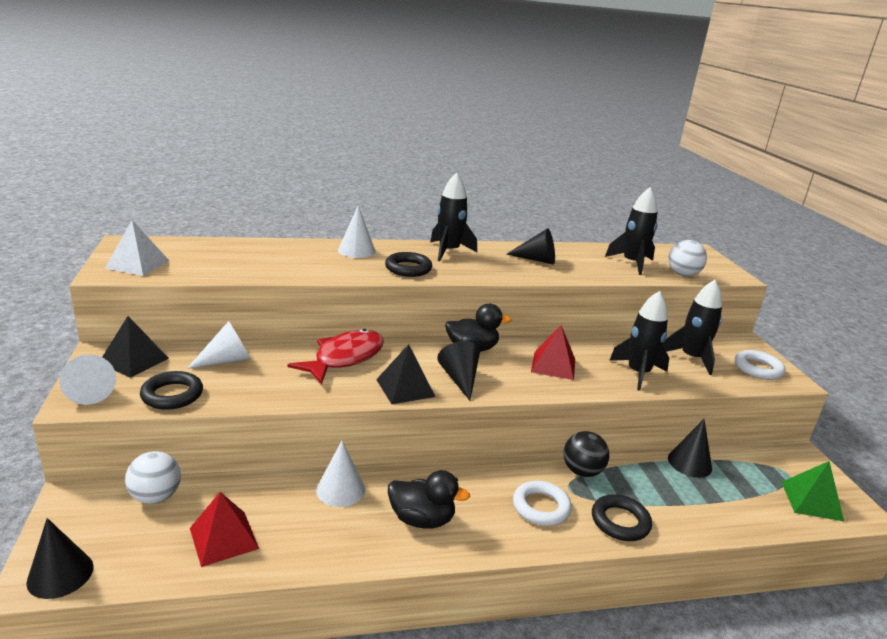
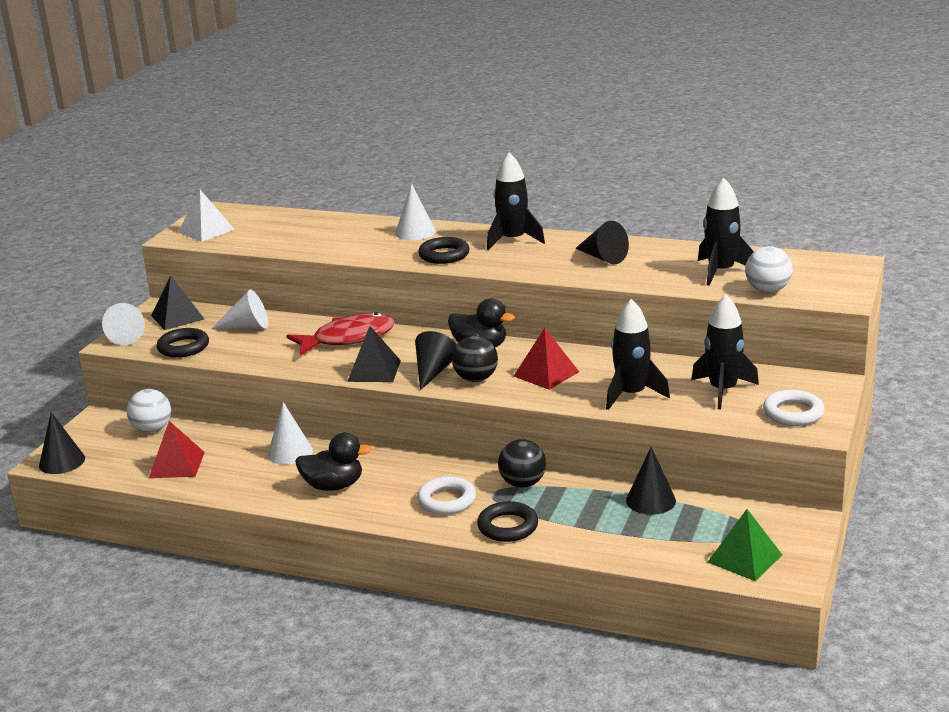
camera: 35 degrees right, 0 degrees up
black duck [388,470,470,529] -> black duck turned 45 degrees counterclockwise [295,433,372,491]
none -> black ball [452,336,498,382]

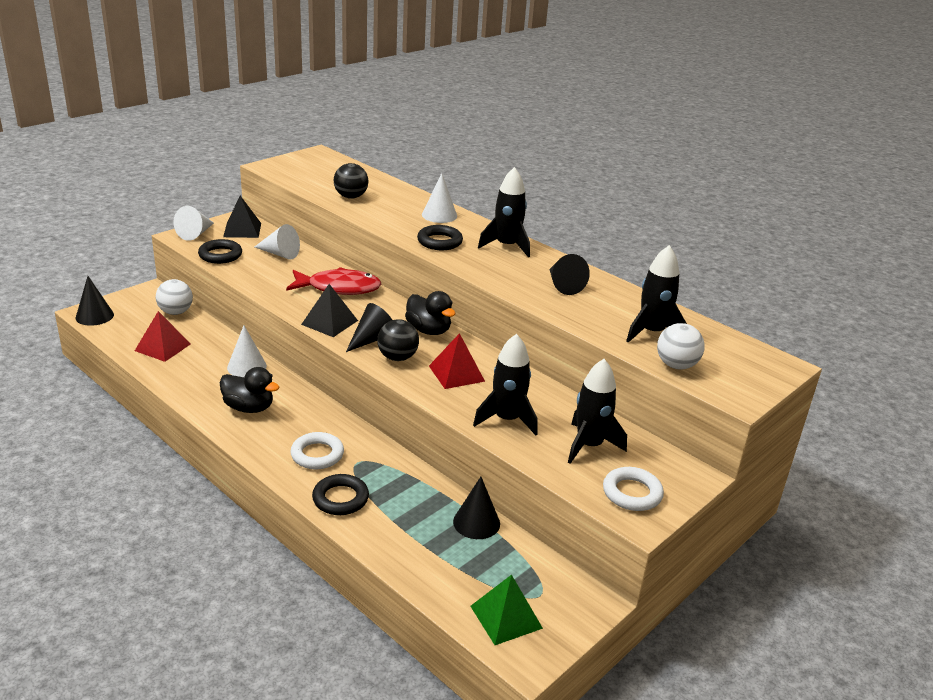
camera: 20 degrees right, 5 degrees up
white pyramid [178,190,235,242] -> none
black ball [498,439,546,488] -> black ball moved to [333,163,369,199]

